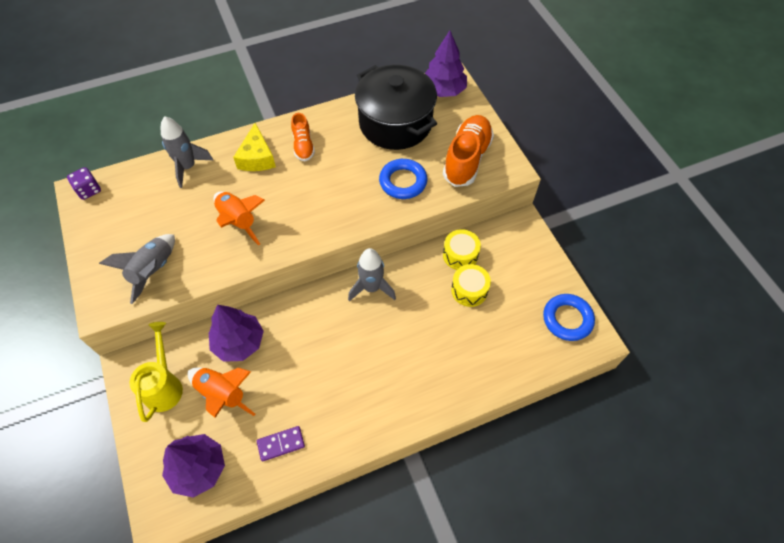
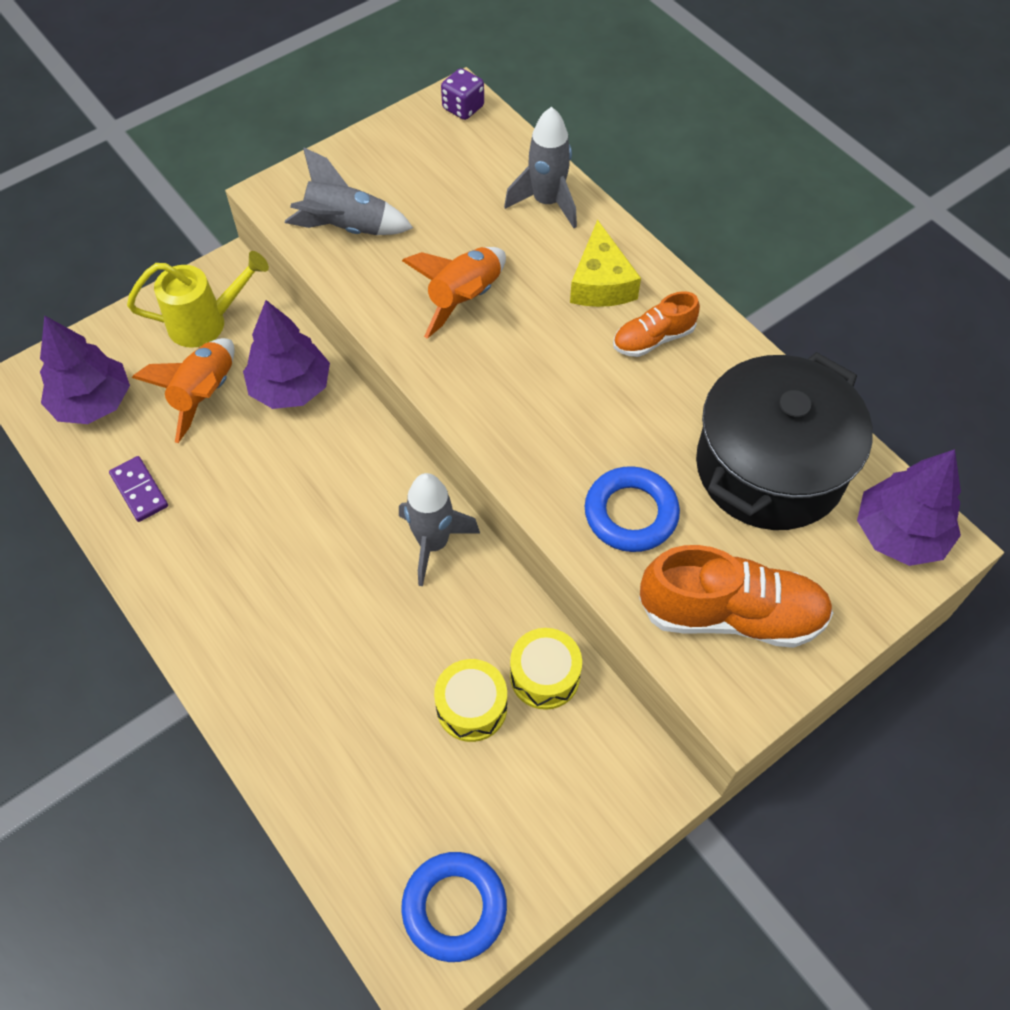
camera: 75 degrees right, 0 degrees up
yellow cheese [233,123,276,171] -> yellow cheese turned 75 degrees counterclockwise [570,220,641,307]

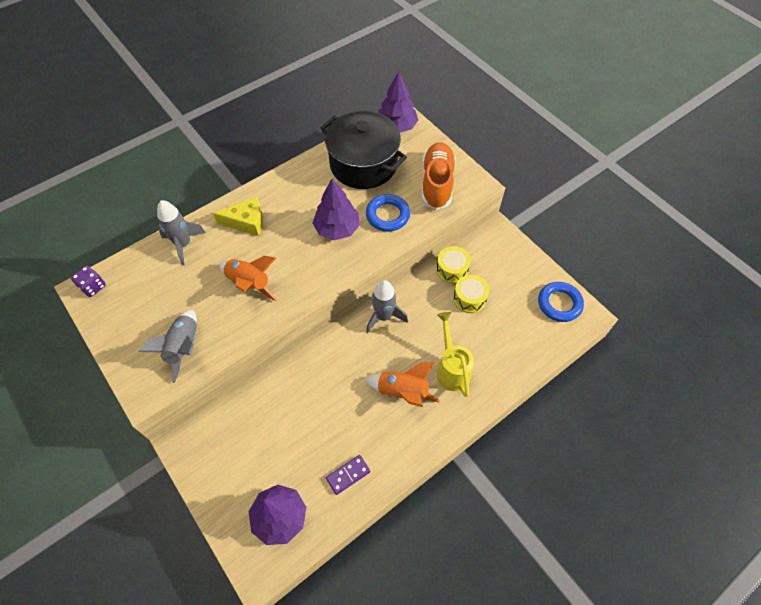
camera: 90 degrees left, 0 degrees up
yellow watering can [127,251,269,348] -> yellow watering can moved to [436,312,474,397]
orange rocket [132,338,235,443] -> orange rocket moved to [365,362,440,407]
purple tree [243,300,330,409] -> purple tree moved to [313,179,360,240]
orange shoe [613,291,700,357] -> none

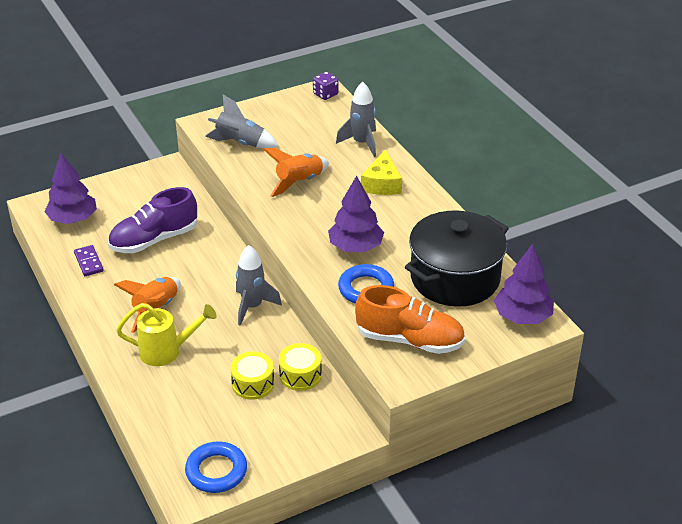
camera: 100 degrees right, 20 degrees down
none -> purple shoe [108,187,197,253]

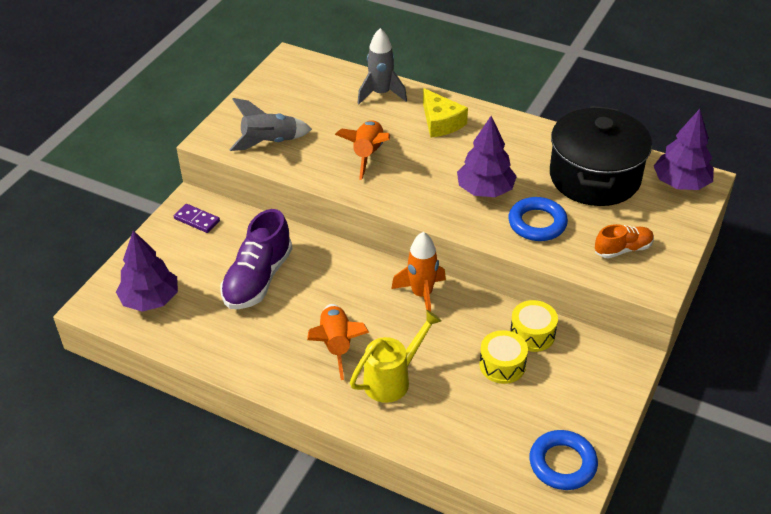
camera: 35 degrees left, 5 degrees up
purple domino [74,245,104,276] -> purple domino moved to [174,204,220,233]
grey rocket [236,245,282,326] -> orange rocket [391,232,446,312]
purple dice [313,72,339,100] -> none
orange shoe [355,285,465,354] -> orange shoe [595,224,654,258], size x0.56

